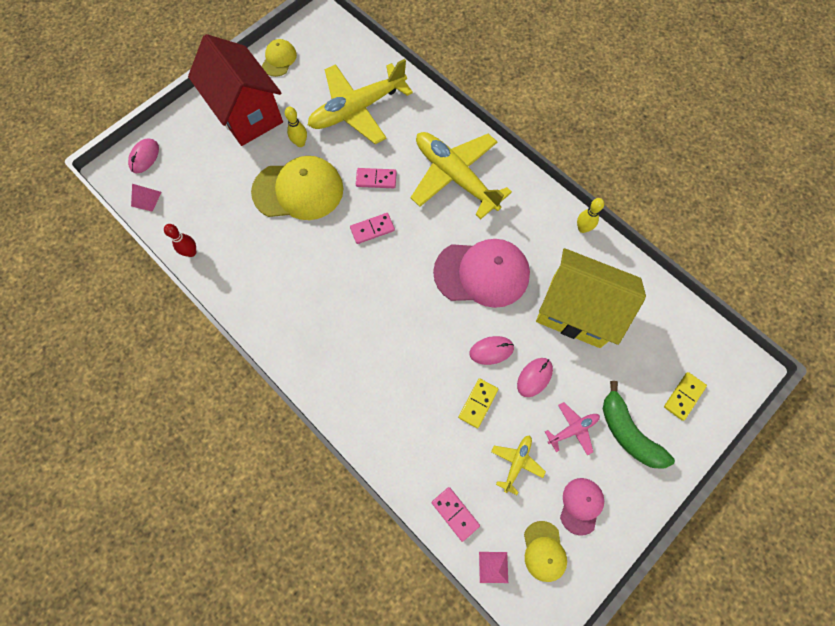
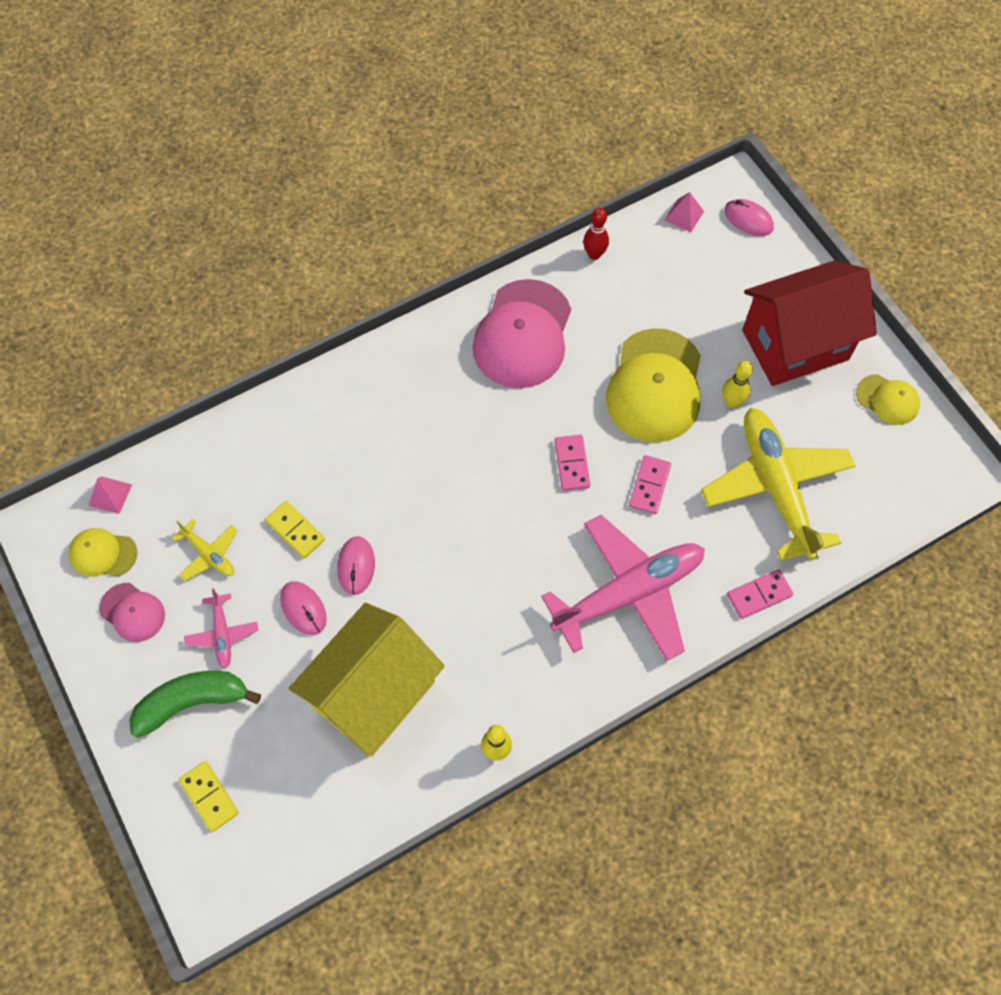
camera: 105 degrees right, 5 degrees down
yellow plane [410,132,512,220] -> pink plane [541,515,705,661]
pink domino [432,487,480,542] -> pink domino moved to [727,569,793,619]
pink cap [433,239,530,308] -> pink cap moved to [472,279,571,388]

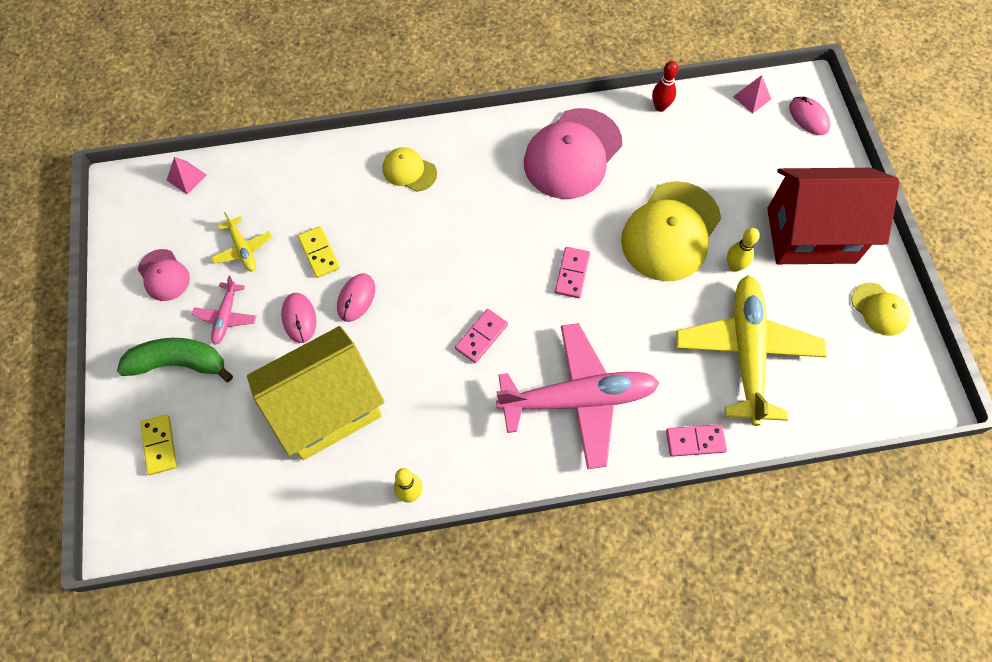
camera: 20 degrees right, 0 degrees up
yellow cap [68,528,137,577] -> yellow cap moved to [383,147,437,192]
pink domino [629,455,671,514] -> pink domino moved to [455,309,508,363]

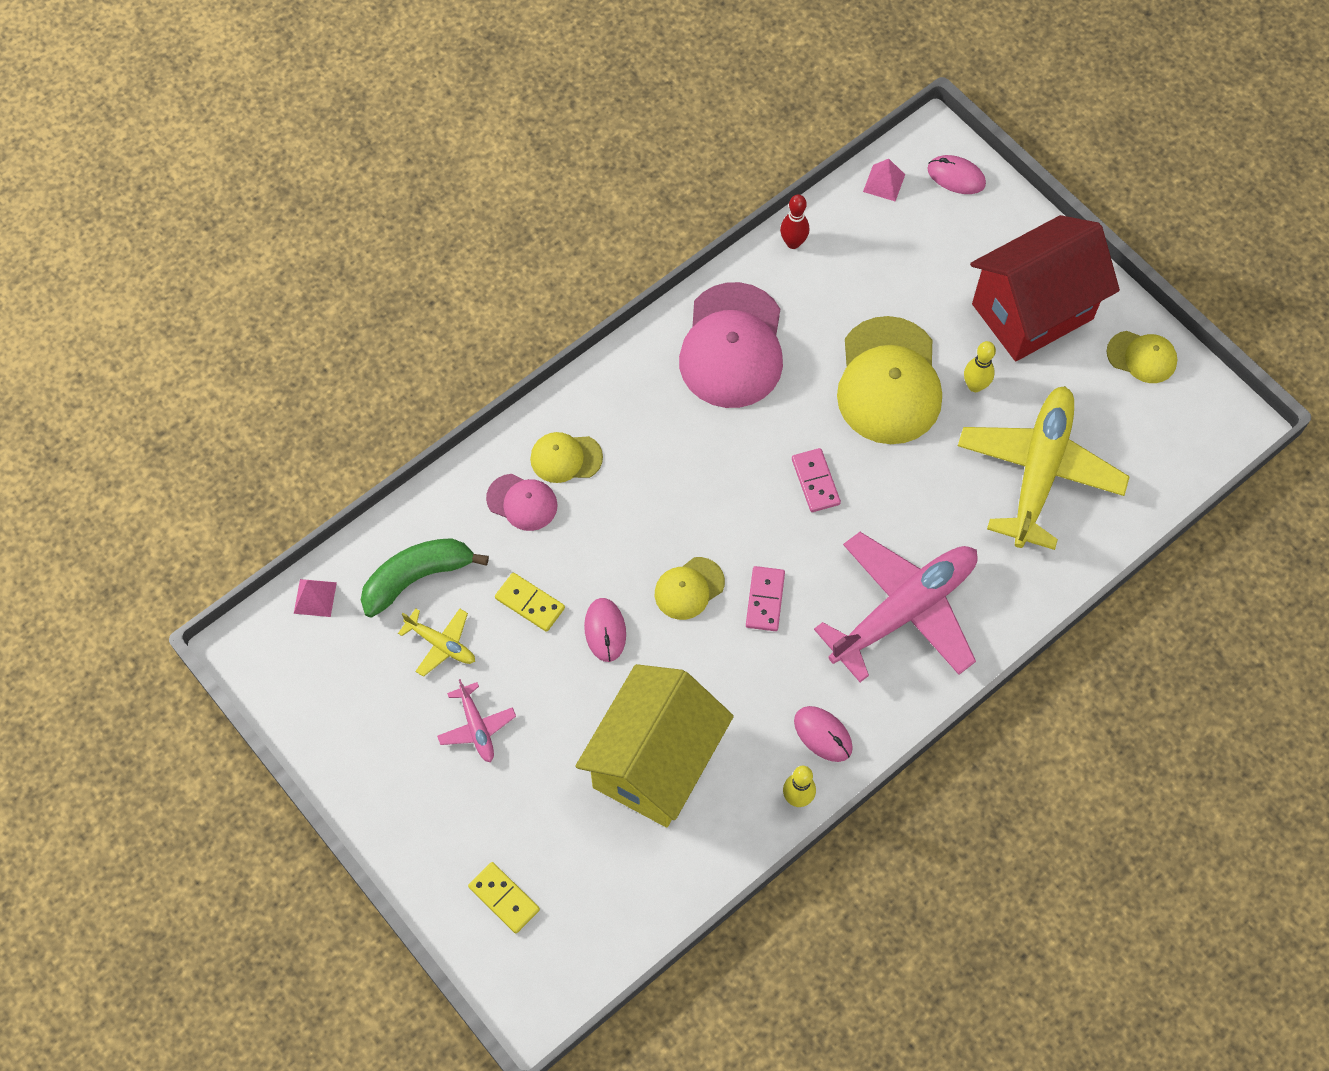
camera: 30 degrees left, 0 degrees up
green banana [117,338,233,382] -> green banana moved to [361,538,489,618]
pink cap [138,249,190,301] -> pink cap moved to [486,474,558,531]
pink mouse [281,293,316,343] -> pink mouse moved to [794,706,853,762]
pink domino [666,424,727,457] -> none
yellow plane [676,275,827,426] -> yellow plane turned 45 degrees clockwise [958,386,1130,550]
none -> yellow cap [655,557,725,620]

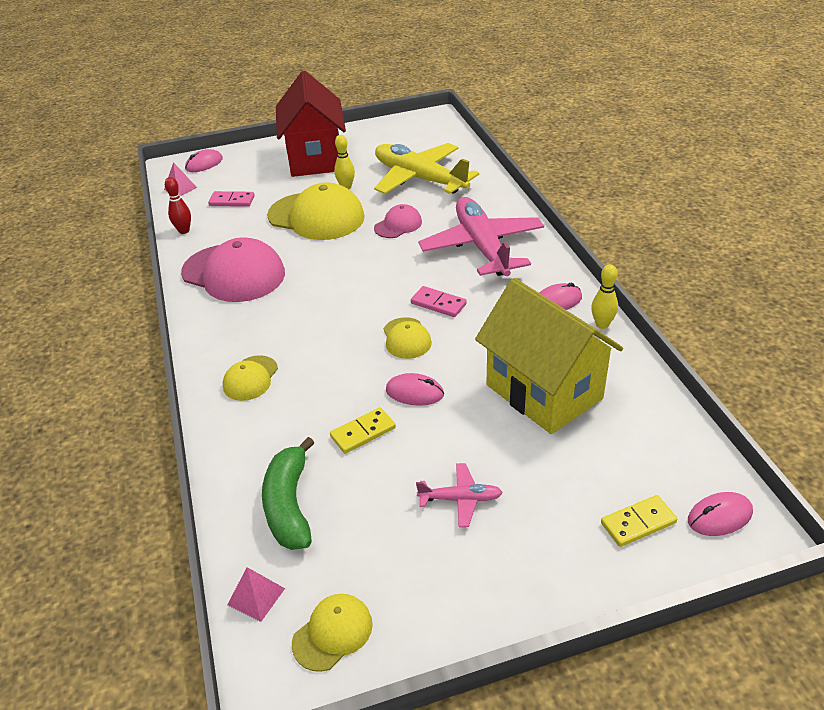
camera: 65 degrees left, 25 degrees down
yellow plane [398,609,475,677] -> none
pink cap [486,474,558,531] -> pink cap moved to [374,204,422,238]
pink domino [792,448,841,512] -> pink domino moved to [208,191,255,207]
yellow cap [1107,331,1178,383] -> yellow cap moved to [292,594,373,672]
none -> pink mouse [688,492,753,536]

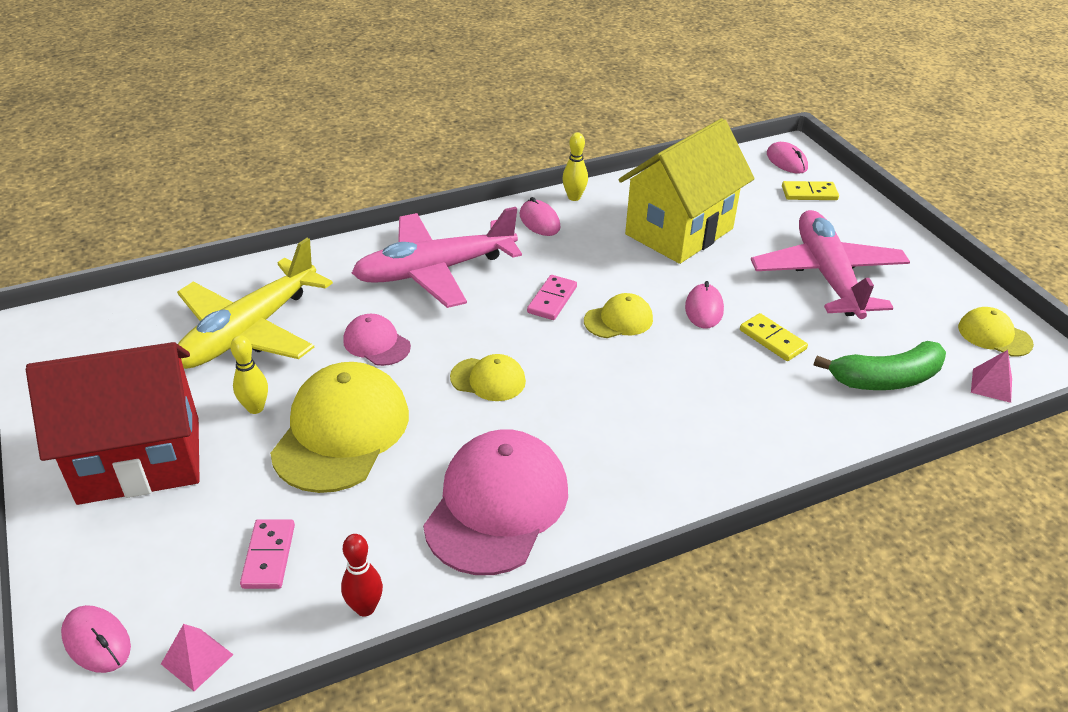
camera: 100 degrees left, 0 degrees up
yellow cap [223,355,278,401] -> yellow cap moved to [450,354,526,401]
pink plane [416,463,503,527] -> pink plane [751,210,910,319], size x2.25
yellow domino [601,495,677,547] -> yellow domino turned 60 degrees counterclockwise [782,181,839,200]

